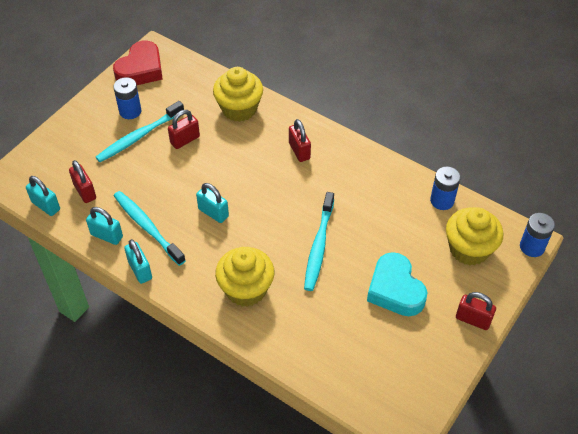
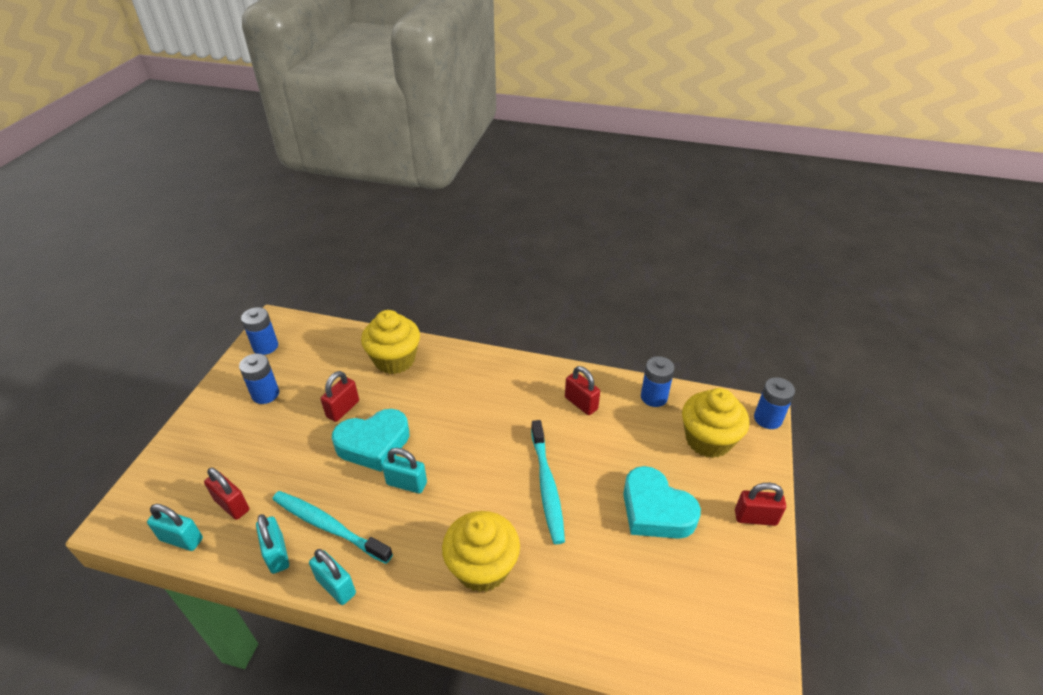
camera: 20 degrees left, 10 degrees down
turquoise padlock [86,207,123,245] -> turquoise padlock turned 60 degrees clockwise [256,514,289,574]
turquoise toothbrush [96,101,184,162] -> none
red heart [113,41,163,85] -> blue battery [241,307,278,355]
red padlock [289,119,311,162] -> red padlock moved to [565,366,600,415]
none -> turquoise heart [332,409,409,472]

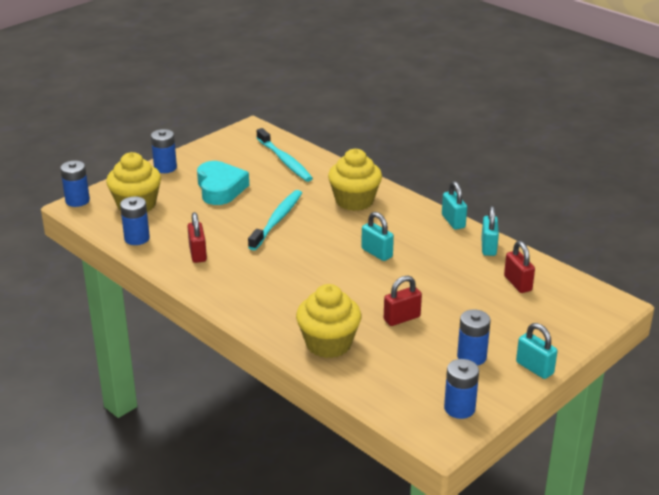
camera: 150 degrees left, 10 degrees down
turquoise padlock [147,504,203,551] -> turquoise padlock moved to [516,323,557,379]
turquoise toothbrush [272,491,393,564] -> turquoise toothbrush moved to [257,128,313,182]
turquoise heart [332,409,409,472] -> none
red padlock [735,483,786,526] -> blue battery [151,129,177,173]

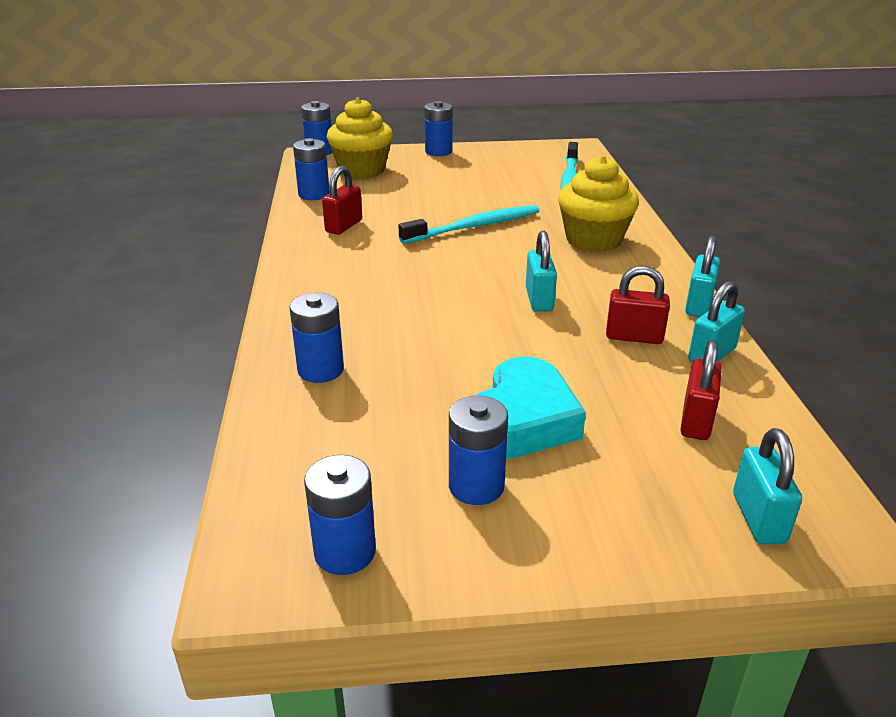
camera: 40 degrees right, 0 degrees up
turquoise heart [197,161,249,205] -> turquoise heart moved to [476,356,586,459]
yellow cupcake [296,284,361,358] -> blue battery [289,293,344,383]
red padlock [384,276,422,326] -> red padlock moved to [606,266,670,344]
turquoise padlock [516,323,557,379] -> turquoise padlock moved to [733,428,802,544]

